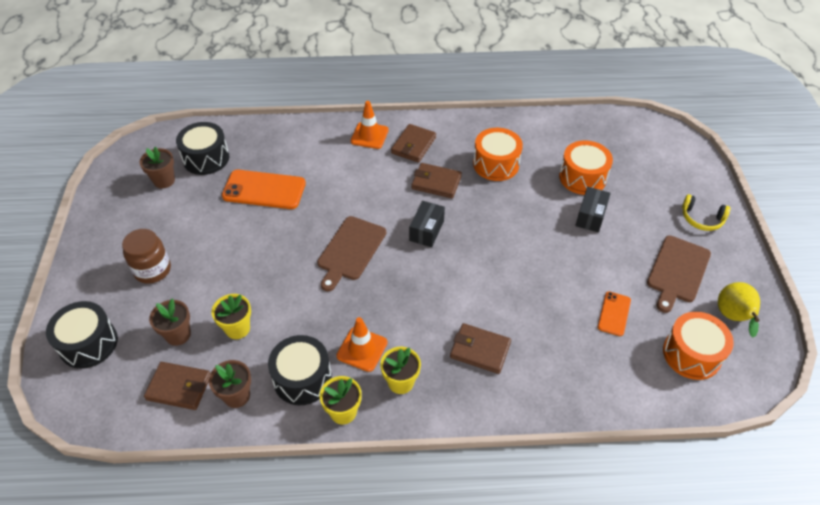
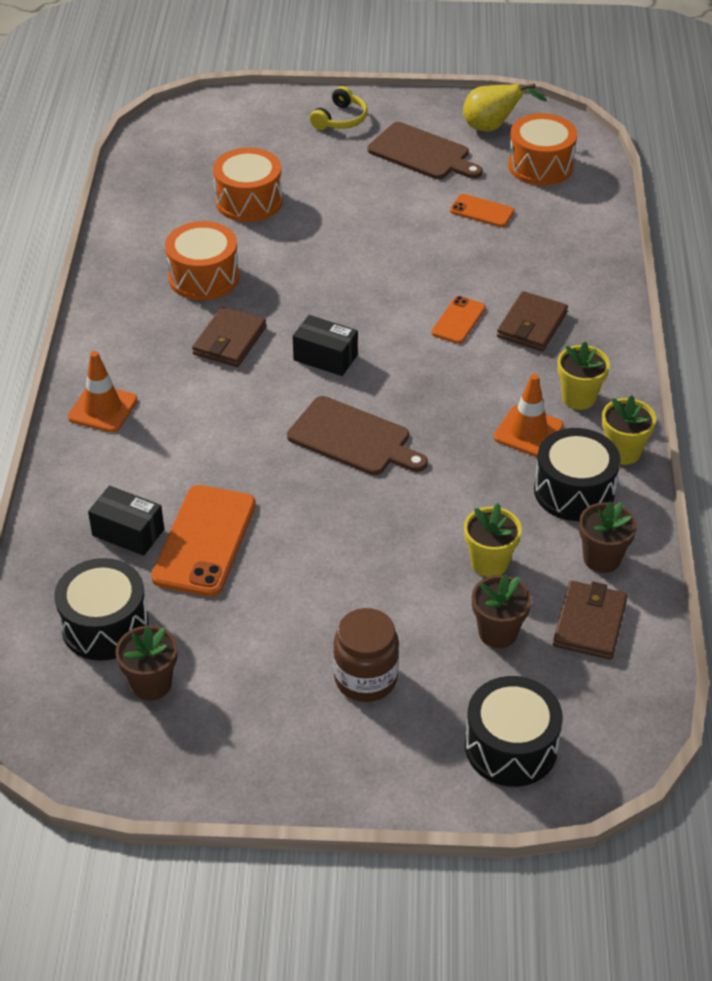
camera: 85 degrees left, 5 degrees down
brown wallet [391,124,436,163] -> none
black box [575,187,611,233] -> black box moved to [88,486,164,556]
none -> orange phone [431,296,486,344]

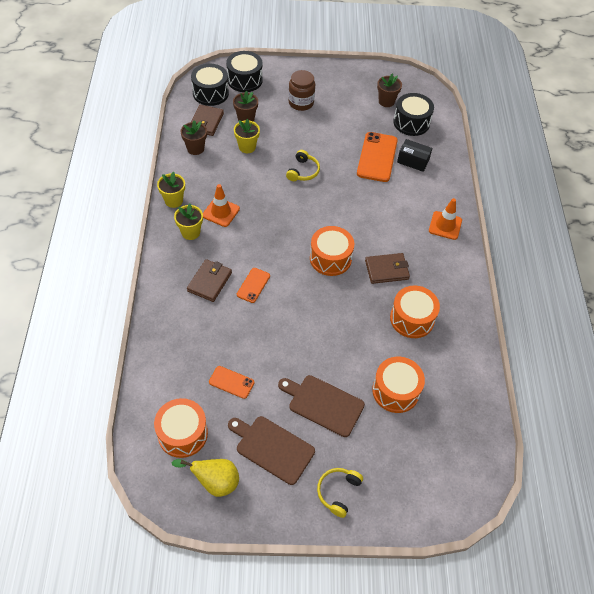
camera: 175 degrees right, 10 degrees up
brown wallet [192,307,266,367] -> brown wallet turned 60 degrees clockwise [365,253,410,284]
brown cutting board [287,396,428,475] -> brown cutting board moved to [278,375,365,437]
black box [293,315,358,376] -> orange drum [310,226,354,276]
black drum [534,428,621,521] -> black drum moved to [191,64,229,106]
none -> yellow headphones [286,150,320,181]

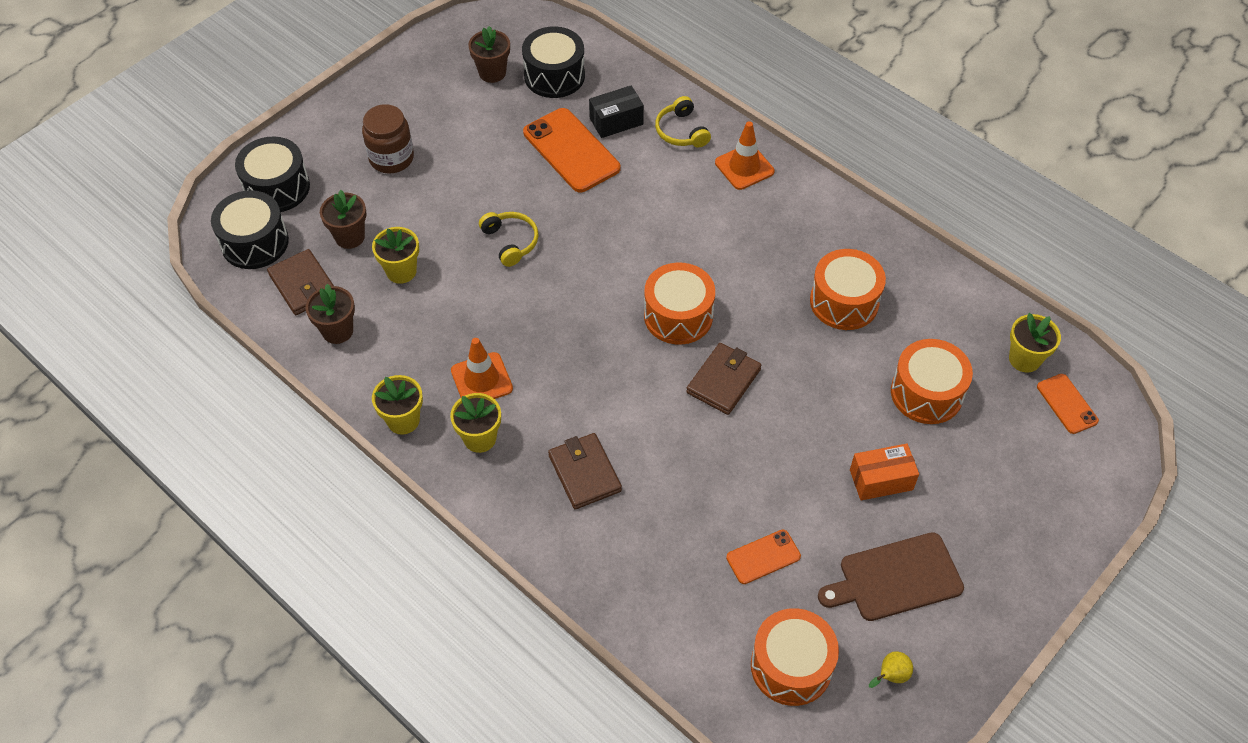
camera: 45 degrees left, 0 degrees up
yellow pear [171,459,239,497] -> yellow pear [869,651,913,688], size x0.54
orange phone [237,268,270,303] -> orange phone moved to [1037,374,1099,434]
brown cutting board [278,375,365,437] -> orange box [850,444,919,500]
yellow headphones [317,468,363,518] -> yellow headphones moved to [655,96,711,147]
brown wallet [365,253,410,284] -> brown wallet moved to [686,343,761,415]
none -> yellow flower pot [1009,313,1061,373]

